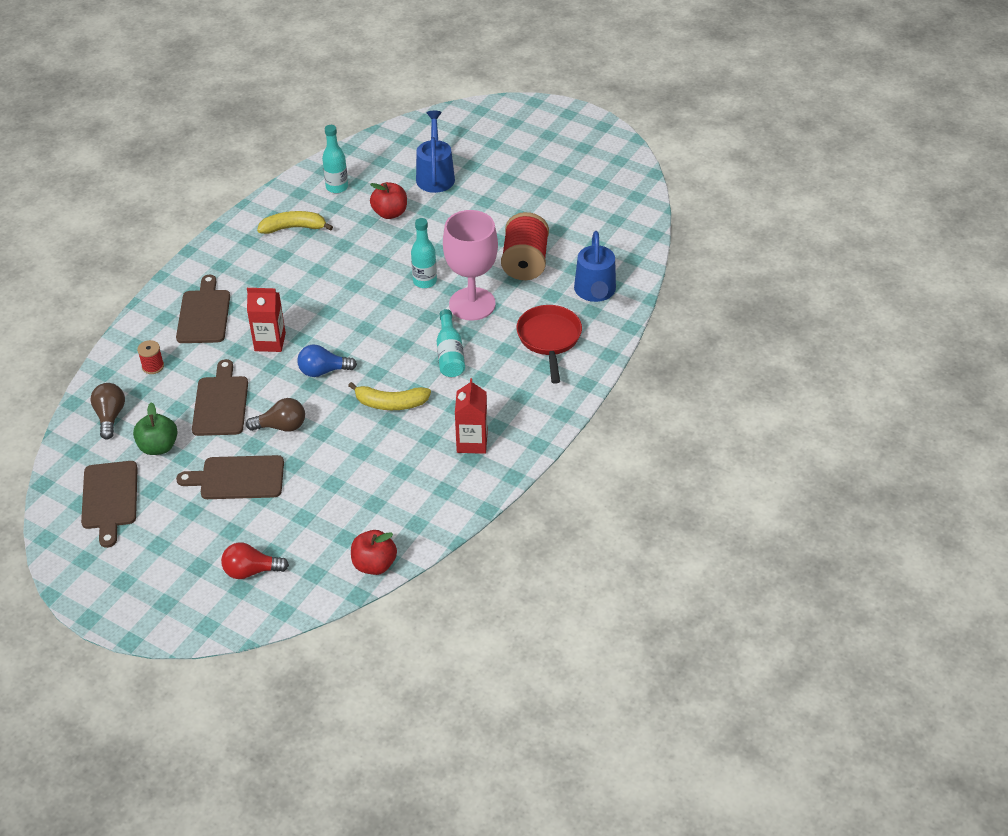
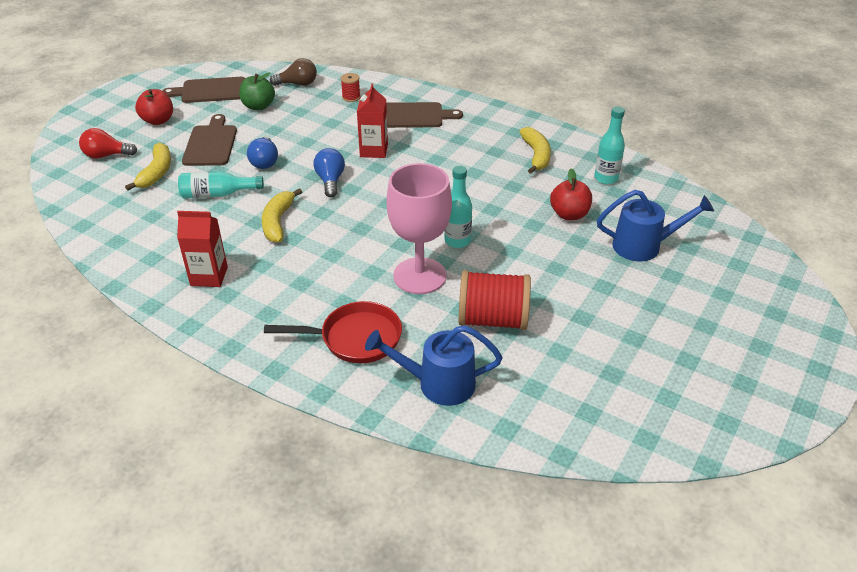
camera: 90 degrees right, 5 degrees down
brown cutting board [192,359,248,436] -> none
red light bulb [221,542,289,579] -> red light bulb turned 90 degrees counterclockwise [79,128,137,159]
brown light bulb [246,398,305,432] -> blue light bulb [247,137,278,169]
red apple [351,530,397,575] -> red apple moved to [135,89,173,125]
turquoise bottle [437,309,465,377] -> turquoise bottle moved to [178,172,264,198]
none -> yellow banana [125,143,171,191]

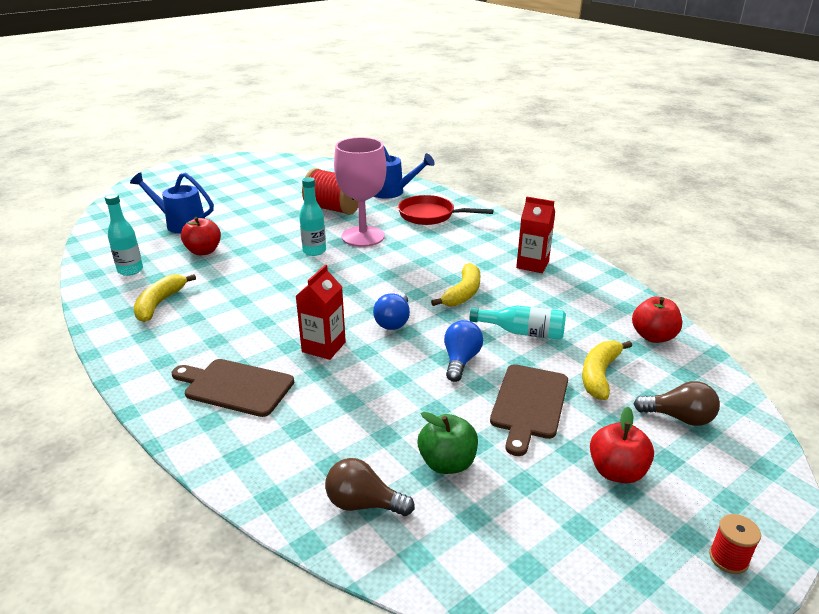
camera: 160 degrees left, 10 degrees down
red light bulb [79,128,137,159] -> brown light bulb [634,381,720,426]
brown cutting board [162,77,245,103] -> none
red spool [341,73,361,102] -> red spool moved to [709,514,761,574]
none -> red apple [632,297,682,343]

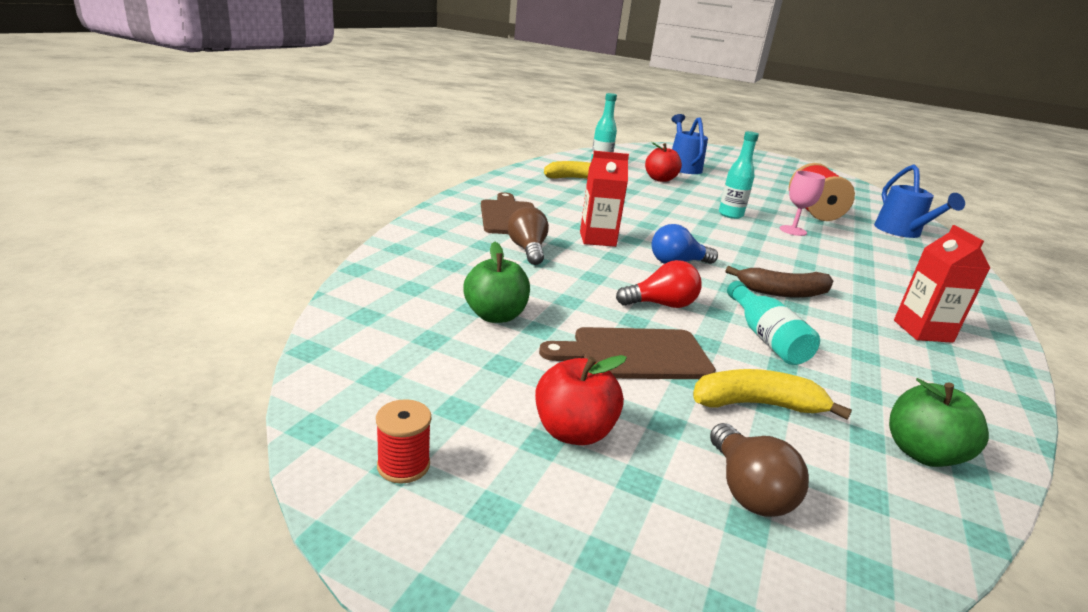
camera: 60 degrees right, 5 degrees down
brown light bulb [325,458,415,516] -> brown light bulb moved to [507,207,549,265]
pink goblet [334,137,387,247] -> pink goblet [780,171,825,236], size x0.53
red pan [398,195,494,225] -> none
yellow banana [431,263,480,306] -> brown banana [725,266,833,298]
blue light bulb [444,320,483,382] -> red light bulb [616,260,702,308]
red apple [632,297,682,343] -> green apple [889,378,989,467]
red spool [709,514,761,574] -> red spool moved to [376,399,431,484]

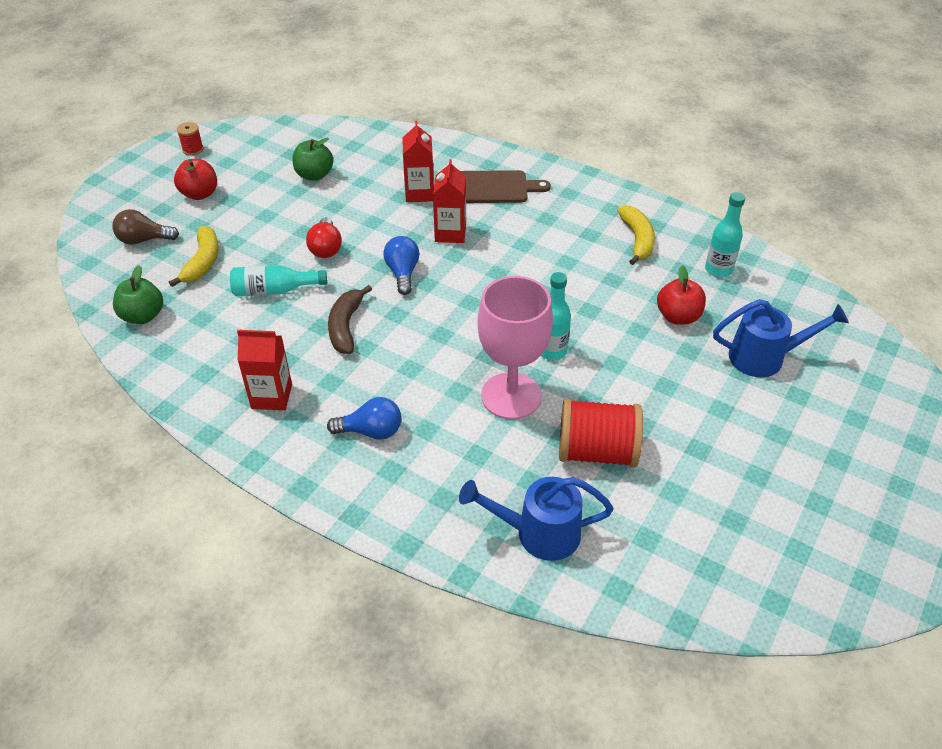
camera: 100 degrees right, 20 degrees up
brown light bulb [507,207,549,265] -> red carton [403,121,434,202]
brown cutting board [539,327,716,379] -> none
pink goblet [780,171,825,236] -> pink goblet [477,276,553,420], size x1.90
none -> blue light bulb [327,397,402,440]

